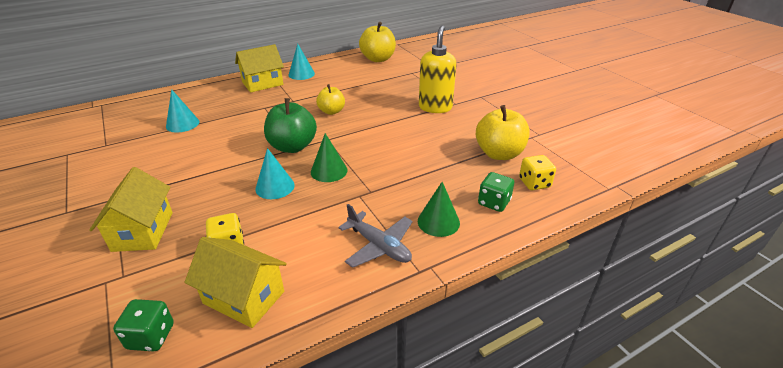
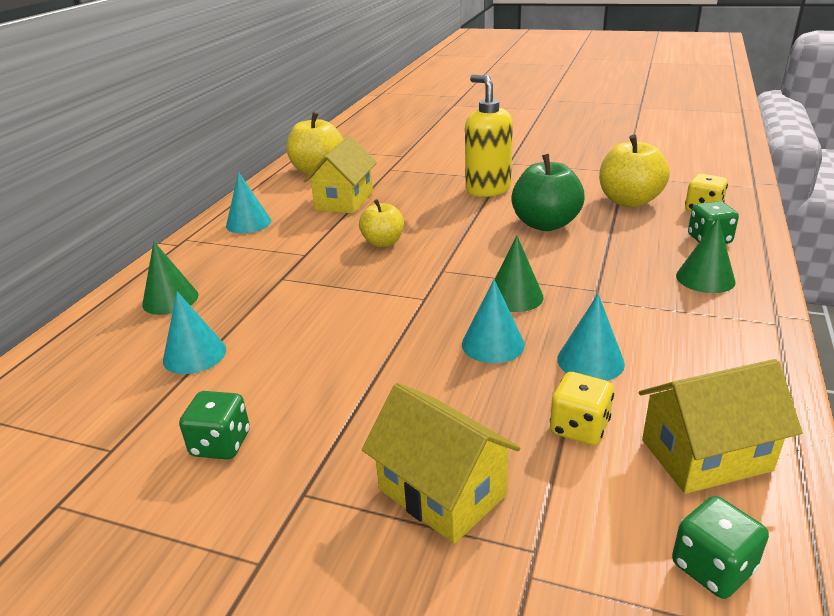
camera: 40 degrees left, 5 degrees down
yellow house [235,44,284,93] -> yellow house moved to [304,136,377,214]
green apple [264,98,317,153] -> green apple moved to [511,154,584,231]
grey plane [338,204,413,268] -> none
none -> green cone [142,242,199,315]
none -> green dice [179,391,250,460]
none -> turquoise cone [557,294,625,381]

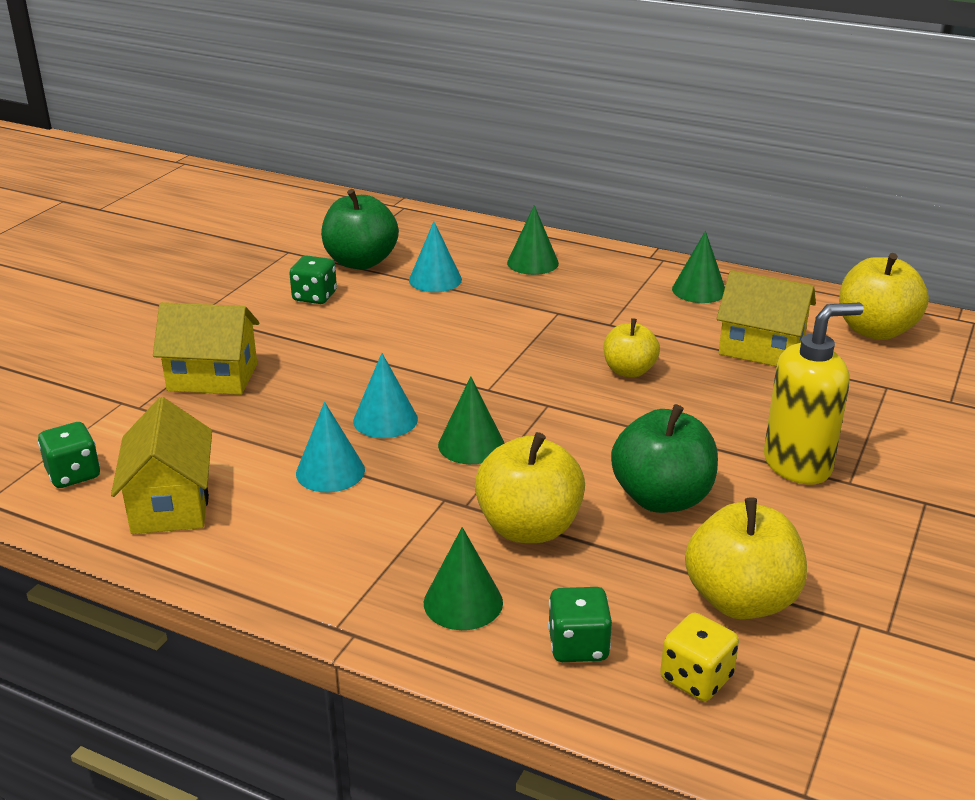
camera: 95 degrees right, 0 degrees up
turquoise cone [226,172,271,234] -> green cone [672,231,725,303]
yellow house [362,383,520,544] -> yellow house turned 45 degrees clockwise [153,302,259,395]
yellow dice [550,372,614,446] -> none
none -> green apple [321,189,399,270]
none -> yellow apple [475,432,585,543]

